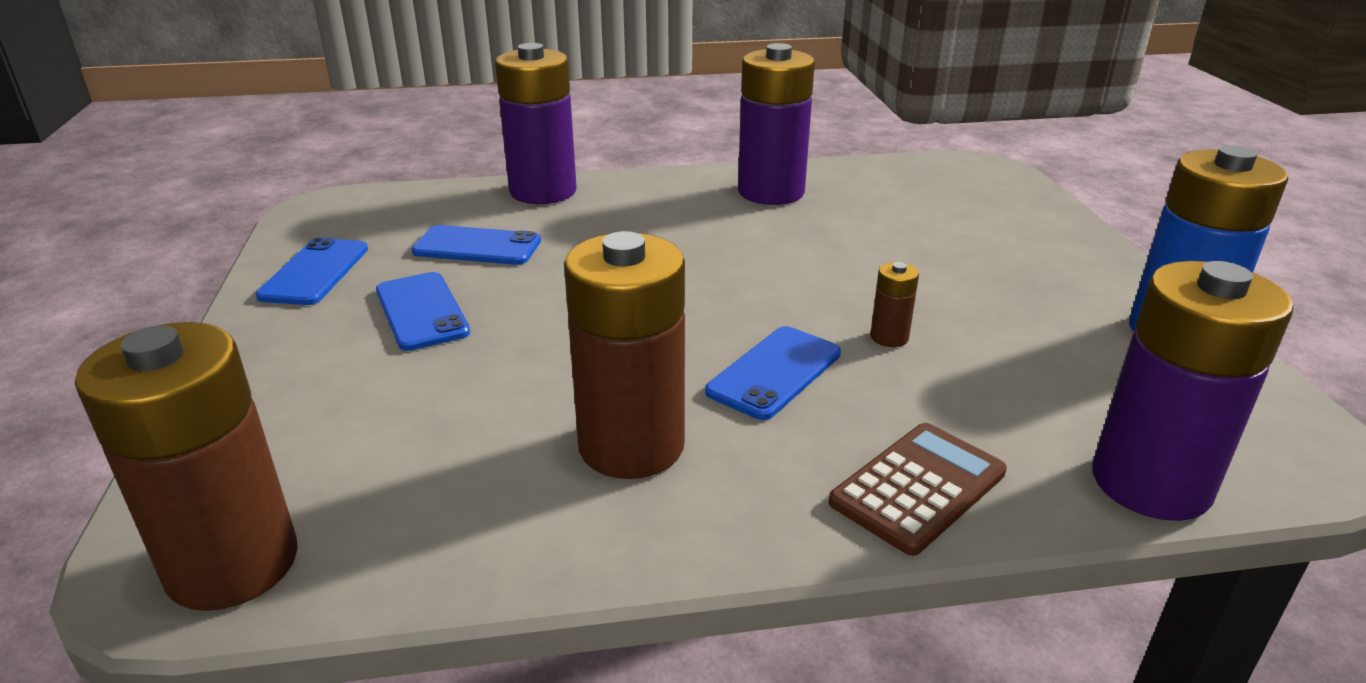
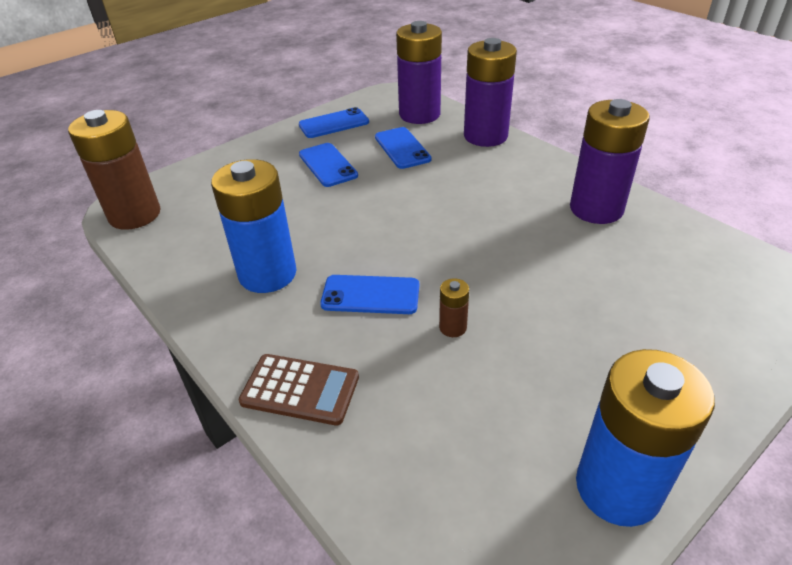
camera: 60 degrees right, 10 degrees up
blue phone [376,272,470,351] -> blue phone turned 60 degrees counterclockwise [299,143,358,187]
brown battery [564,231,685,479] -> blue battery [211,159,296,293]
purple battery [1092,261,1293,521] -> purple battery moved to [396,21,442,124]

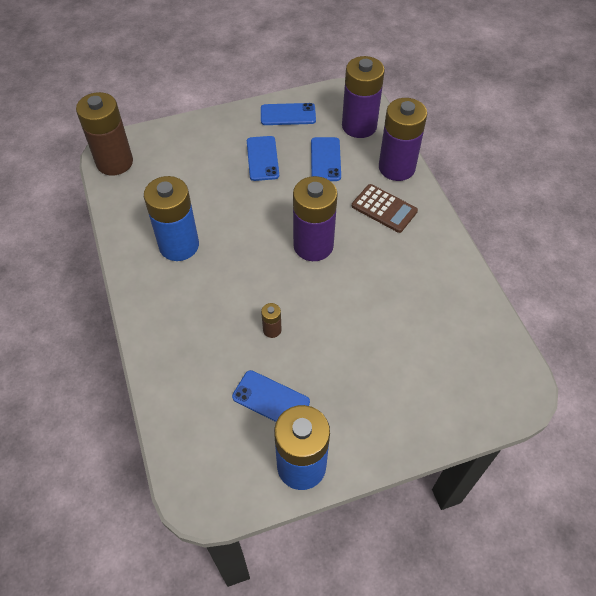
camera: 20 degrees right, 15 degrees up
brown calculator [239,354,359,426] -> brown calculator moved to [352,184,418,233]
blue phone [320,275,419,314] -> blue phone moved to [232,370,310,422]
purple battery [570,99,650,224] -> purple battery moved to [293,176,338,261]

